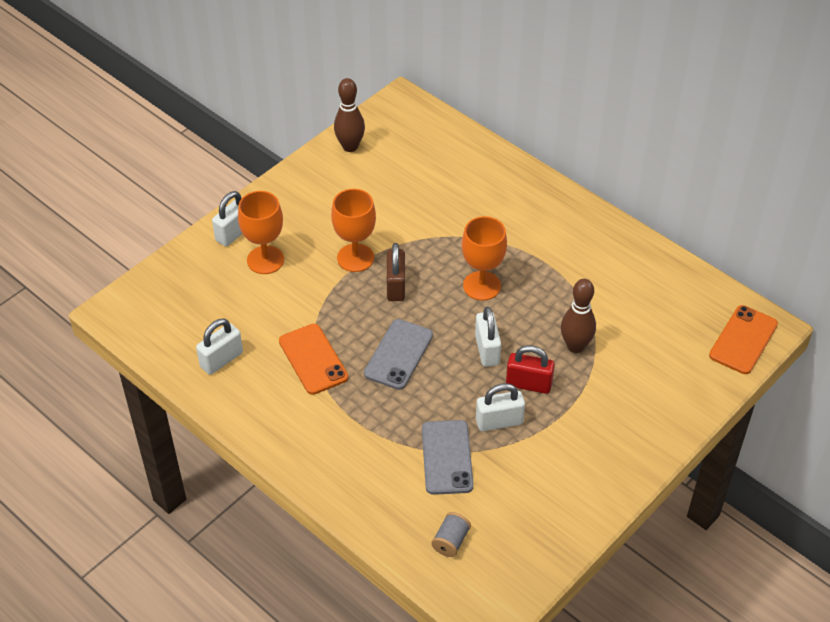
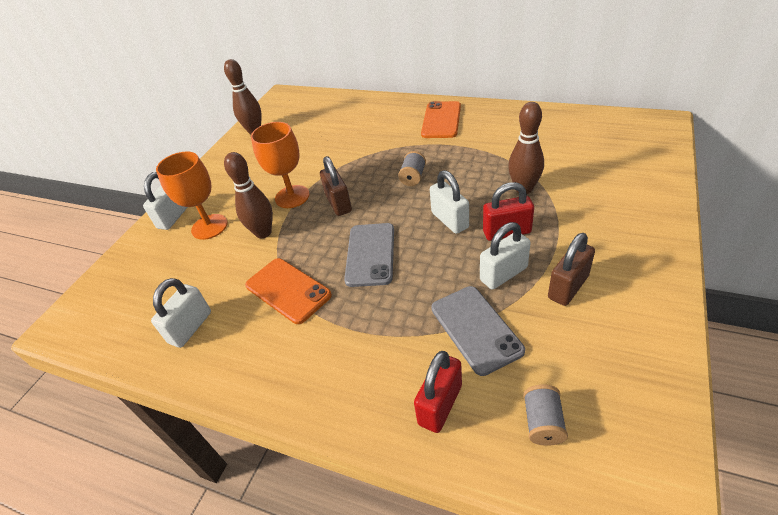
camera: 15 degrees left, 5 degrees down
orange goblet [462,216,507,301] -> grey spool [398,151,426,186]
orange phone [709,305,778,374] -> orange phone moved to [421,101,461,138]
none -> brown bowling pin [224,152,273,238]
none -> red padlock [414,351,462,433]
none -> brown padlock [548,233,595,306]

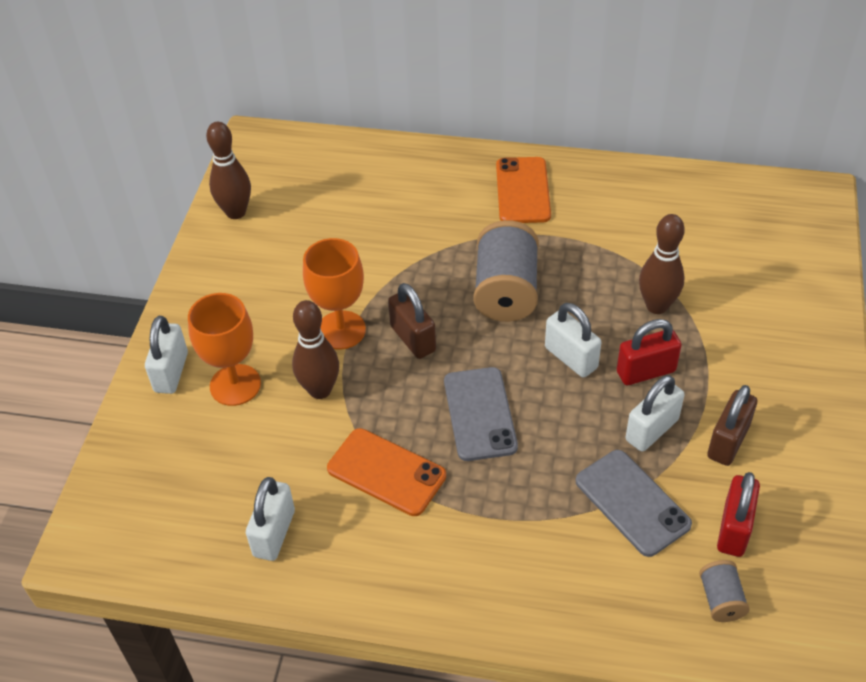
camera: 15 degrees left, 5 degrees up
grey spool [398,151,426,186] -> grey spool [474,220,539,322], size x2.03
red padlock [414,351,462,433] -> red padlock moved to [717,472,760,557]

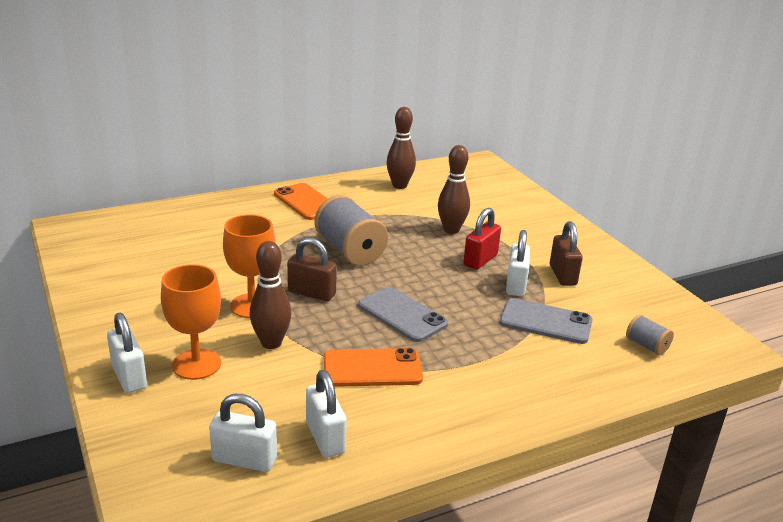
camera: 40 degrees left, 20 degrees down
brown bowling pin [206,122,251,219] -> brown bowling pin moved to [387,107,416,189]
white padlock [545,303,601,377] -> white padlock moved to [209,394,277,472]
red padlock [717,472,760,557] -> none

